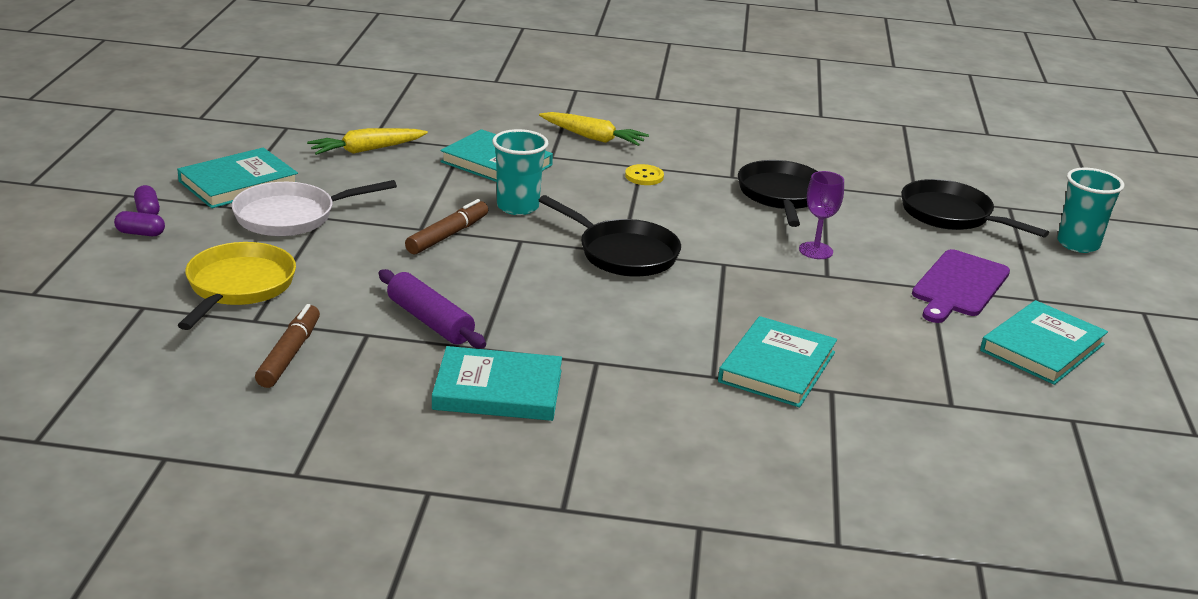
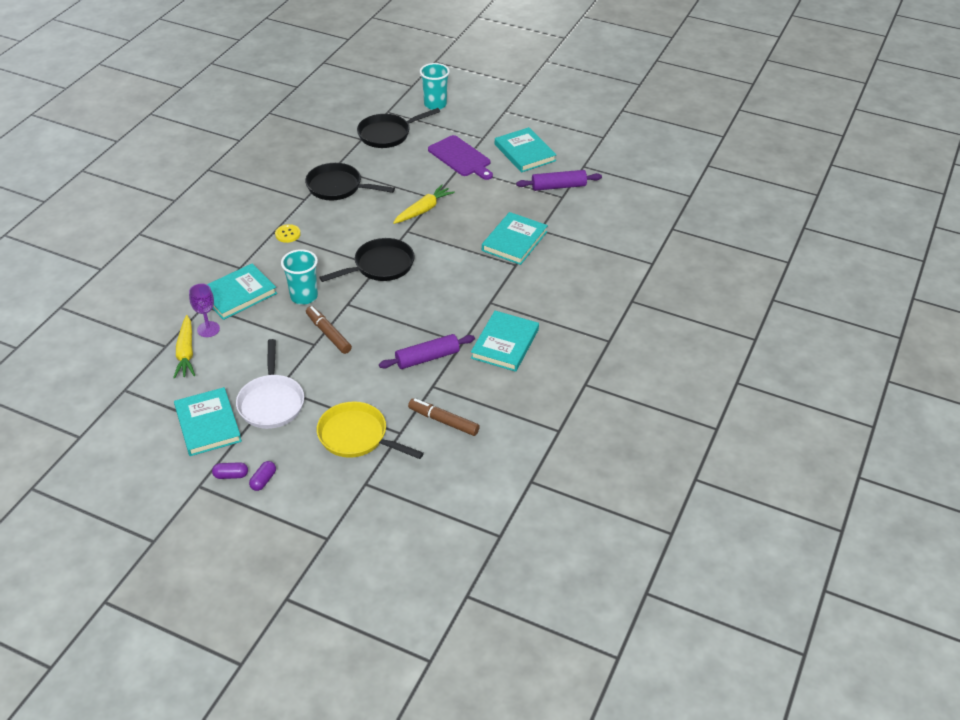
camera: 70 degrees left, 15 degrees up
yellow carrot [539,112,649,146] -> yellow carrot moved to [393,185,455,224]
turquoise book [718,316,837,407] -> turquoise book turned 75 degrees clockwise [482,212,548,265]
purple goblet [799,171,844,259] -> purple goblet moved to [189,283,220,337]
none -> purple rolling pin [516,170,602,191]

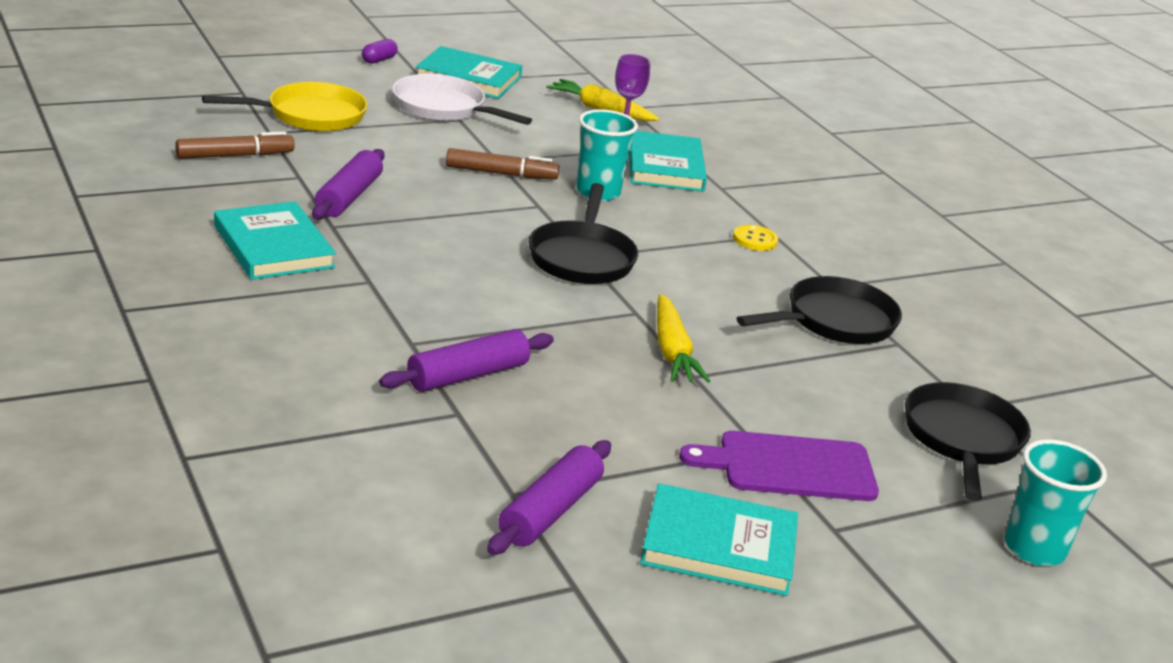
camera: 125 degrees right, 15 degrees down
purple capsule [249,461,276,491] -> none
turquoise book [482,212,548,265] -> purple rolling pin [379,329,554,392]

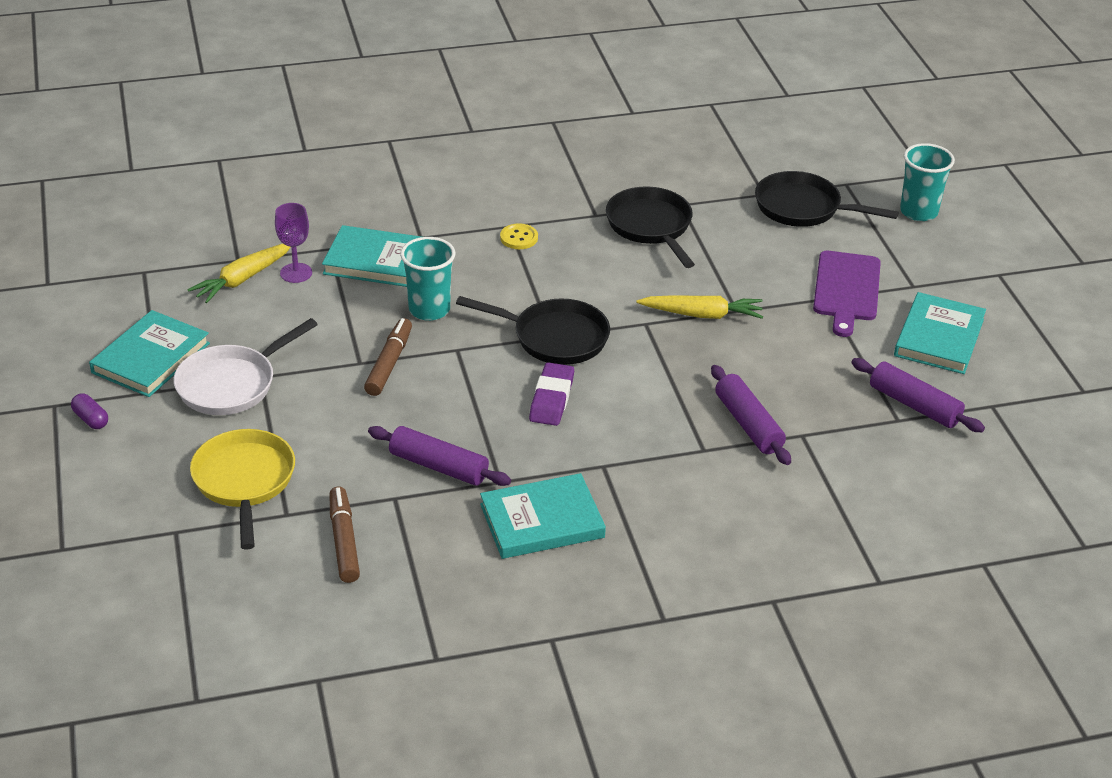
camera: 75 degrees left, 10 degrees up
none -> purple eraser [529,362,574,426]

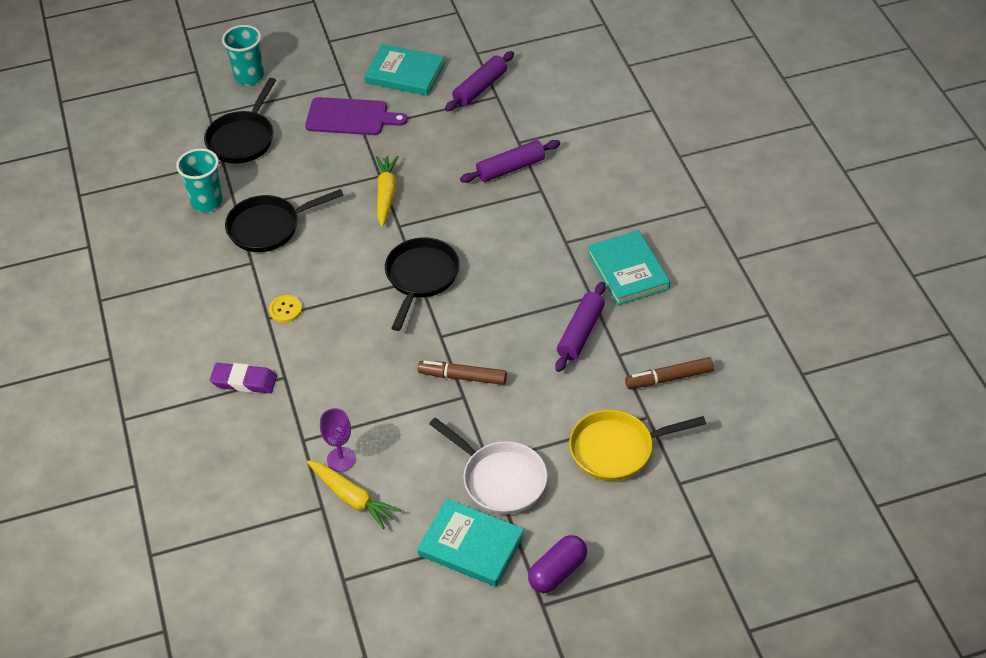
camera: 90 degrees left, 10 degrees up
purple capsule [71,394,108,429] -> purple capsule [528,535,587,593], size x1.65
turquoise book [322,225,421,287] -> none
turquoise cup [400,237,455,321] -> turquoise cup moved to [176,148,223,212]
purple eraser [529,362,574,426] -> purple eraser moved to [210,363,277,393]

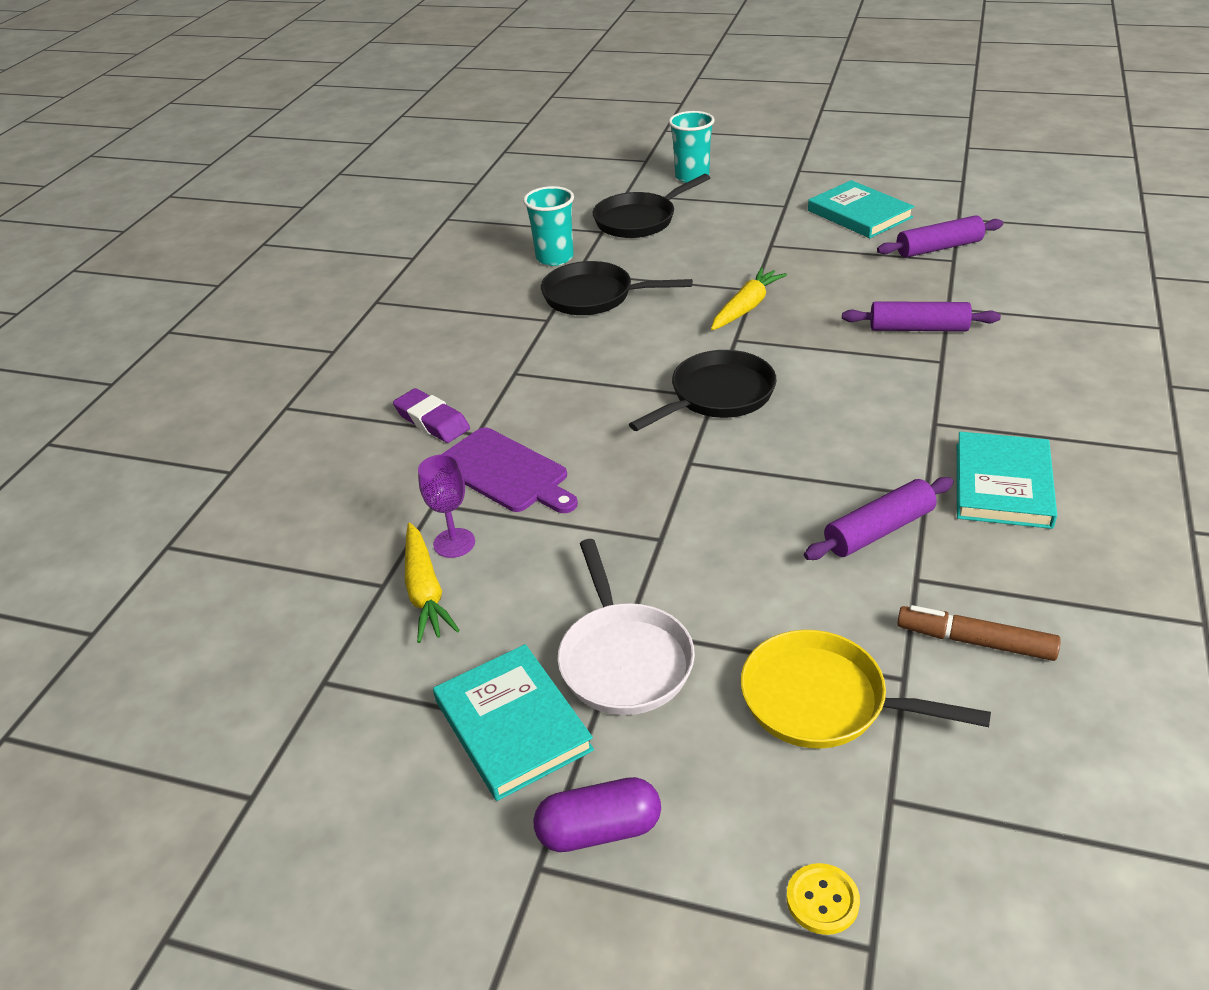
camera: 35 degrees right, 10 degrees down
yellow button [269,295,302,323] -> yellow button moved to [786,863,860,935]
purple cutting board [305,97,408,135] -> purple cutting board moved to [442,427,578,513]
brown marker [418,361,507,385] -> none

